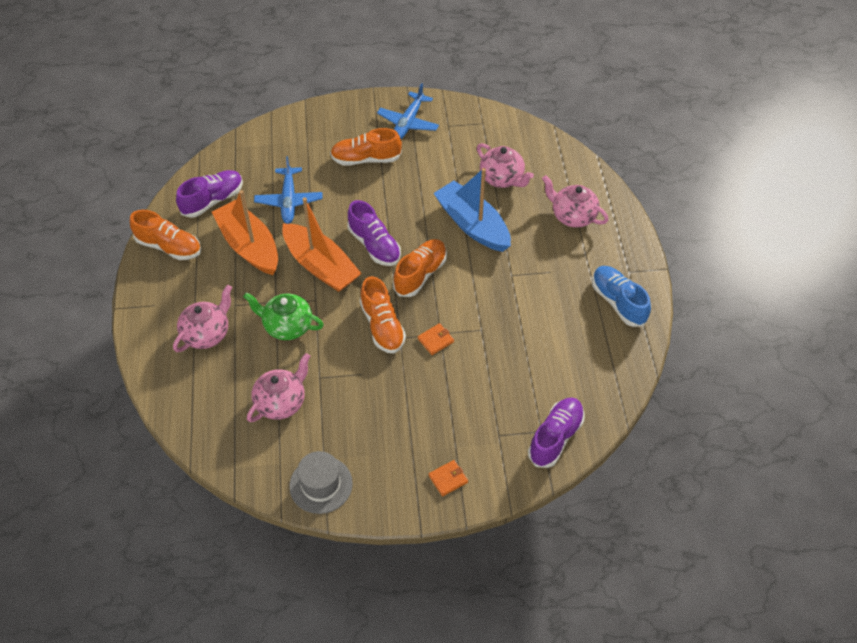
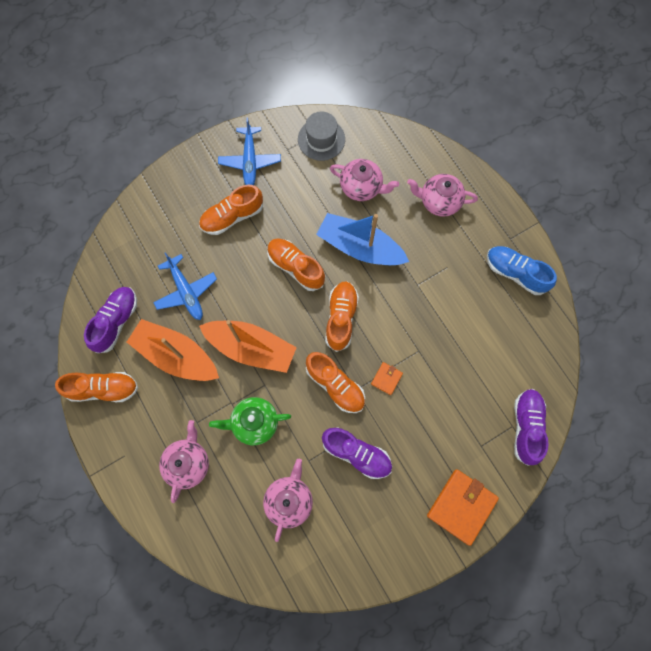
camera: 25 degrees left, 20 degrees up
grey hat [289,451,353,514] -> grey hat moved to [298,111,345,161]
purple shoe [347,200,401,266] -> purple shoe moved to [322,427,392,479]
orange wallet [429,460,468,496] -> orange wallet [427,469,499,546], size x2.06
none -> orange shoe [267,239,325,291]

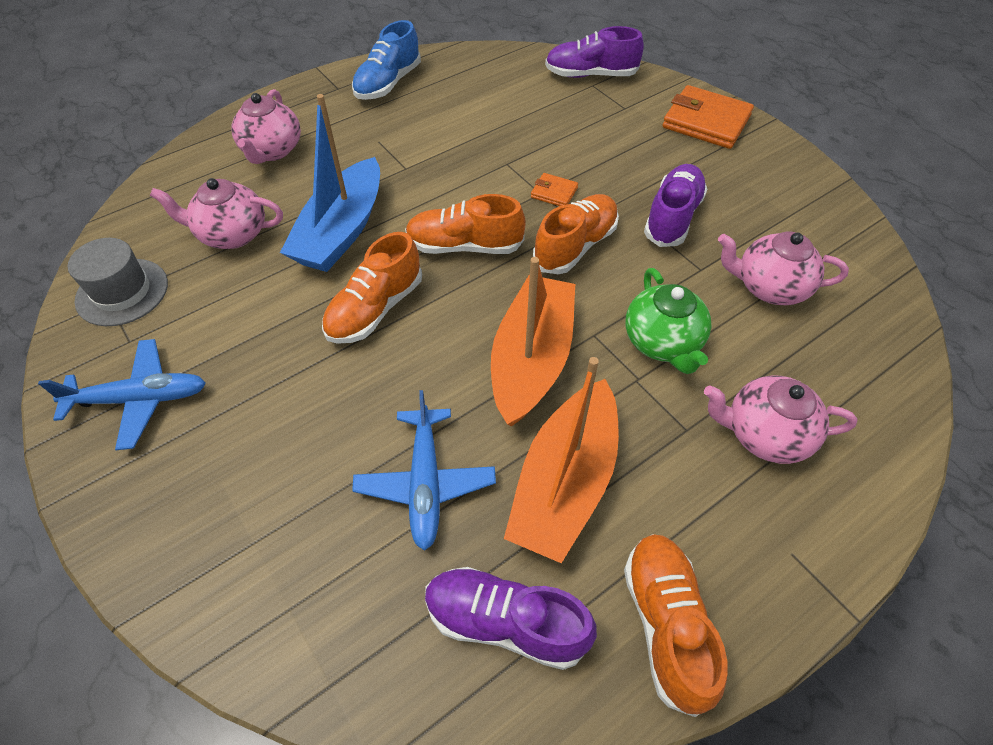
camera: 95 degrees left, 20 degrees down
blue plane [153,252,217,320] -> blue plane turned 120 degrees clockwise [352,390,496,551]
orange shoe [199,185,263,235] -> none
pink teapot [330,159,399,201] -> pink teapot turned 105 degrees counterclockwise [150,178,283,249]

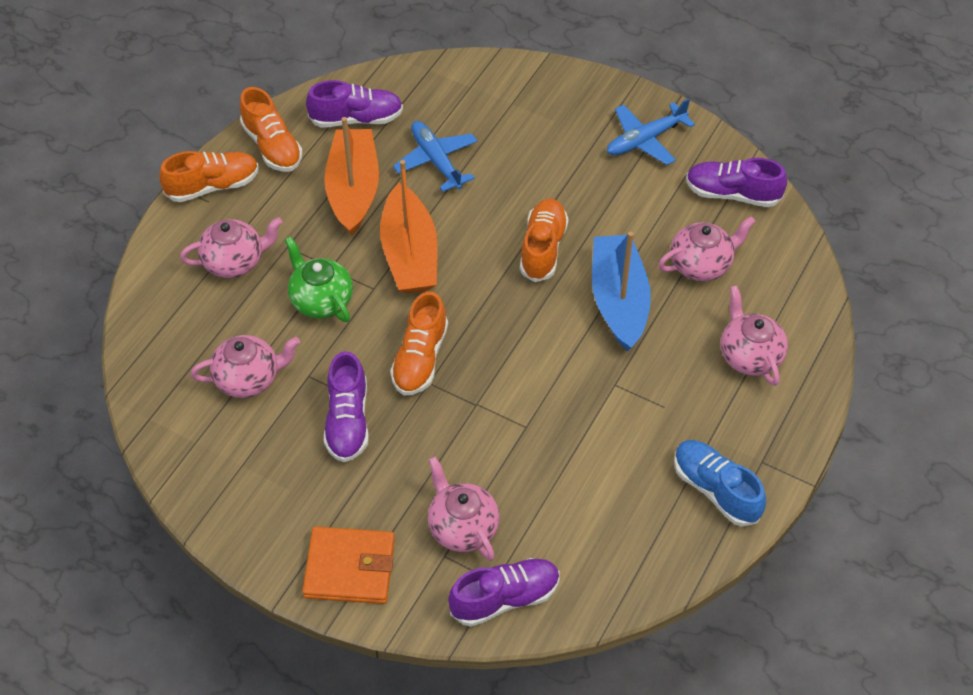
camera: 155 degrees right, 0 degrees up
grey hat [68,238,168,326] -> purple shoe [686,158,787,207]
blue shoe [352,20,421,100] -> blue shoe turned 45 degrees counterclockwise [674,440,766,526]
orange shoe [405,194,526,254] -> orange shoe moved to [159,151,259,202]
orange wallet [531,173,578,206] -> none
none -> pink teapot [428,456,499,561]

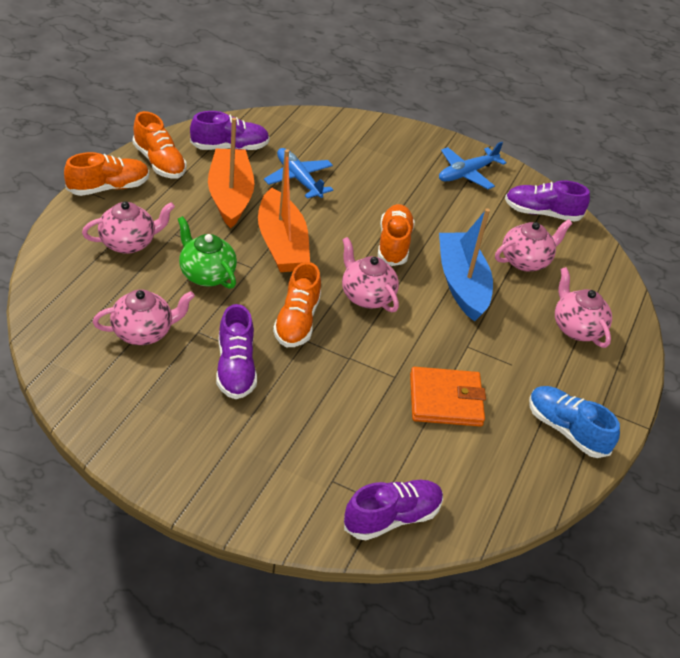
camera: 10 degrees left, 10 degrees down
orange wallet [302,527,395,604] -> orange wallet moved to [410,367,486,427]
pink teapot [428,456,499,561] -> pink teapot moved to [342,237,399,312]

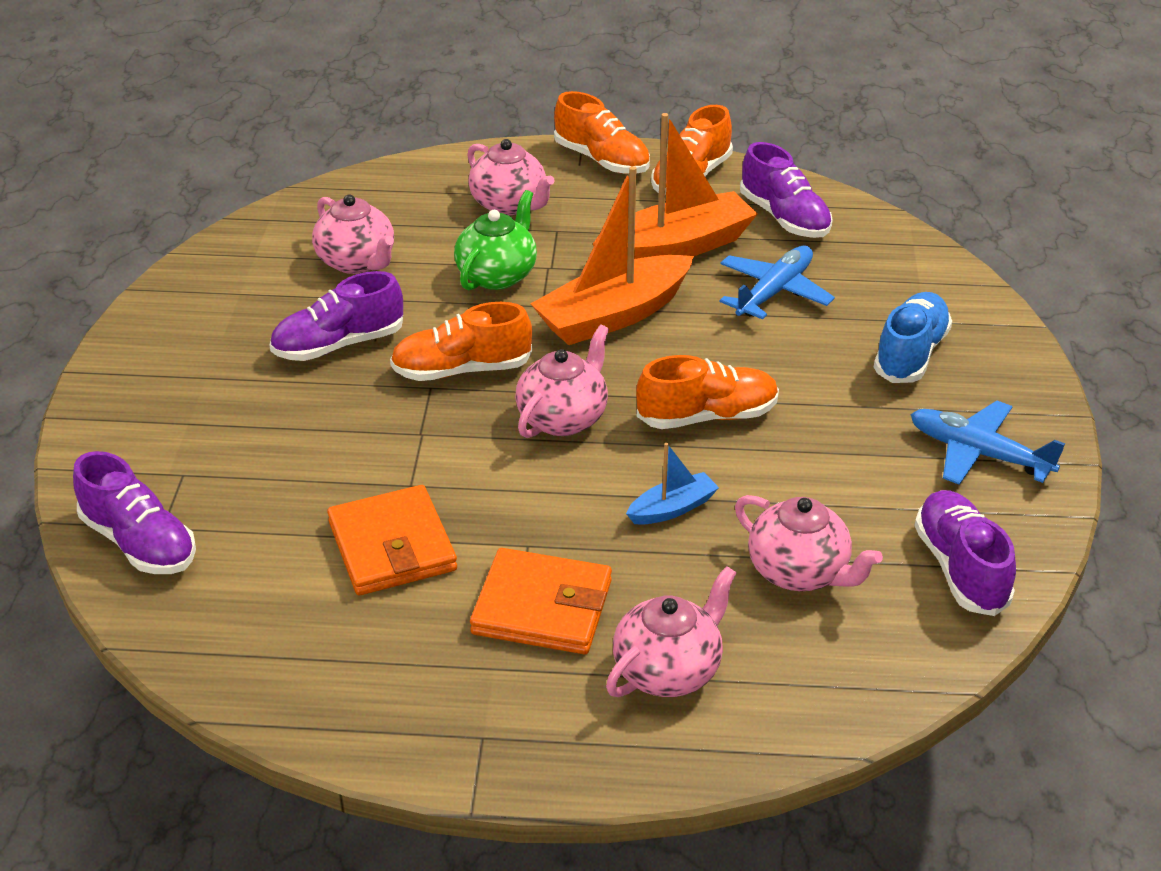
camera: 75 degrees right, 5 degrees down
blue boat [439,208,493,322] -> blue boat [626,443,719,525], size x0.48
blue shoe [529,386,620,458] -> blue shoe moved to [874,292,952,383]
none -> orange wallet [470,548,612,654]

